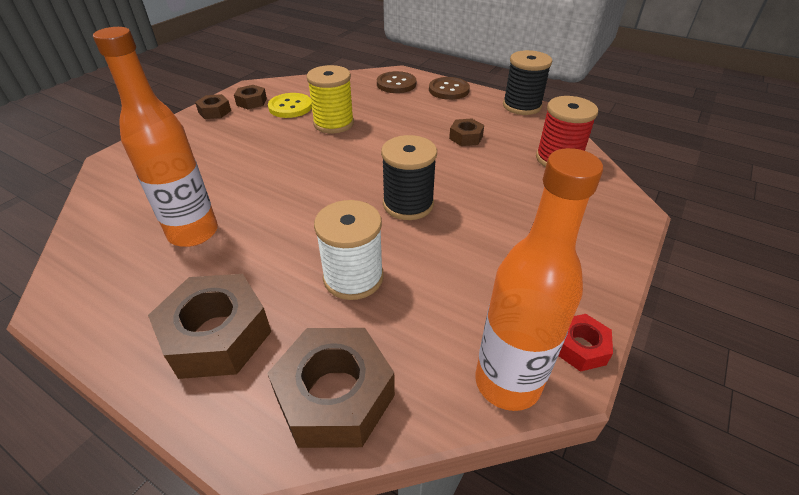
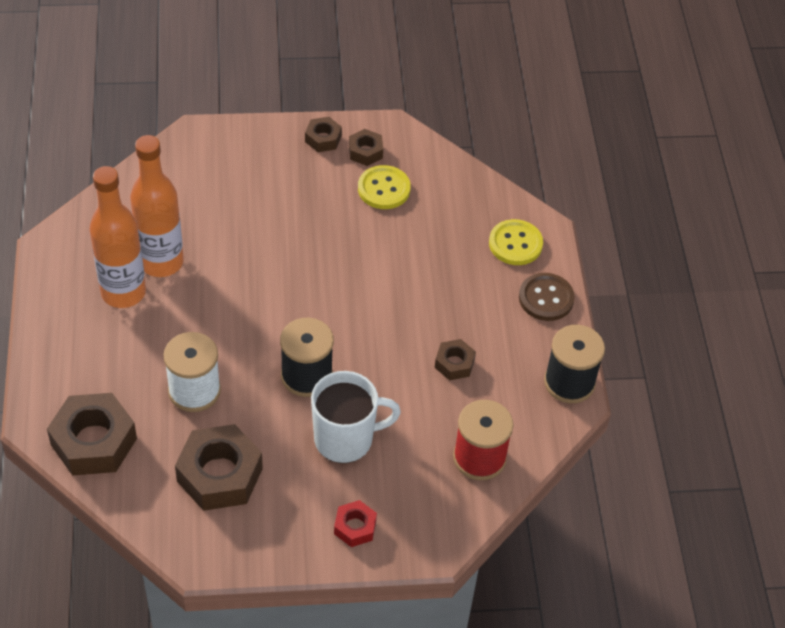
camera: 50 degrees right, 10 degrees up
brown nut [148,274,271,379] -> brown nut moved to [175,424,263,511]
yellow spool [307,65,354,134] -> none
brown button [377,71,416,93] -> yellow button [489,219,543,265]
orange bottle [475,148,603,411] -> orange bottle moved to [89,166,146,308]
red nut [558,314,613,372] -> red nut moved to [334,500,377,547]
none -> white mug [311,371,401,463]

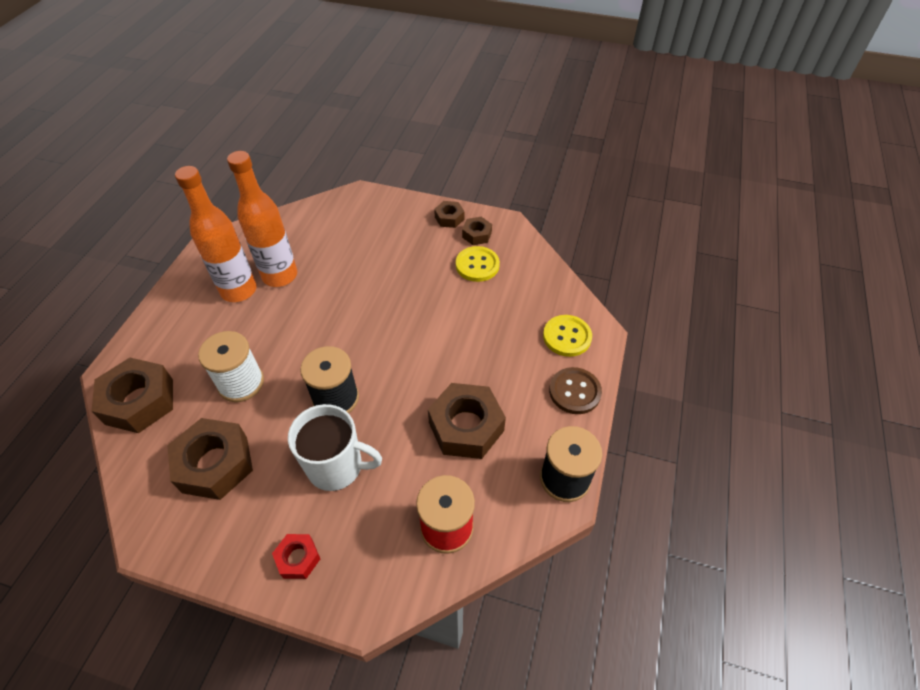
camera: 25 degrees right, 0 degrees up
brown nut [435,339,476,380] -> brown nut [428,383,506,459], size x1.95

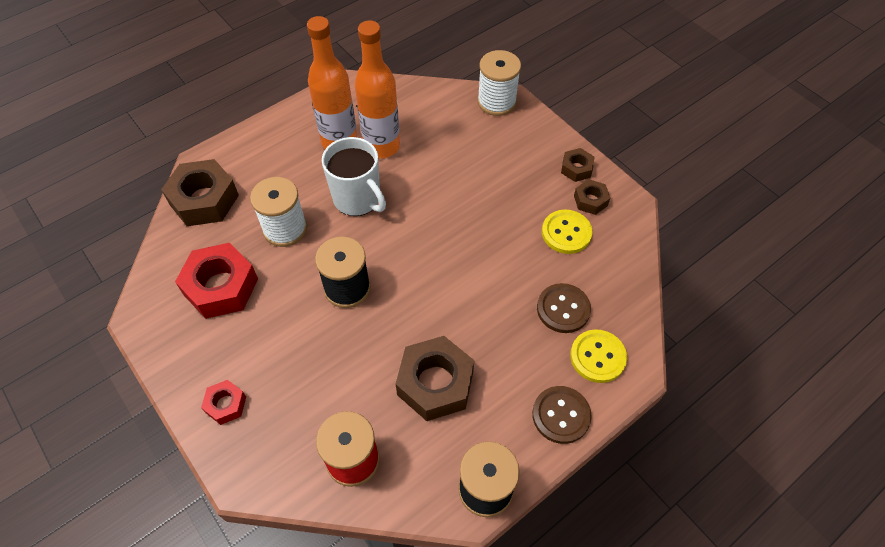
camera: 35 degrees right, 5 degrees up
brown nut [167,418,253,500] -> red nut [175,243,258,319]
white mug [288,404,382,491] -> white mug moved to [322,137,386,216]
none -> white spool [477,50,521,116]
none -> brown button [537,283,591,333]

